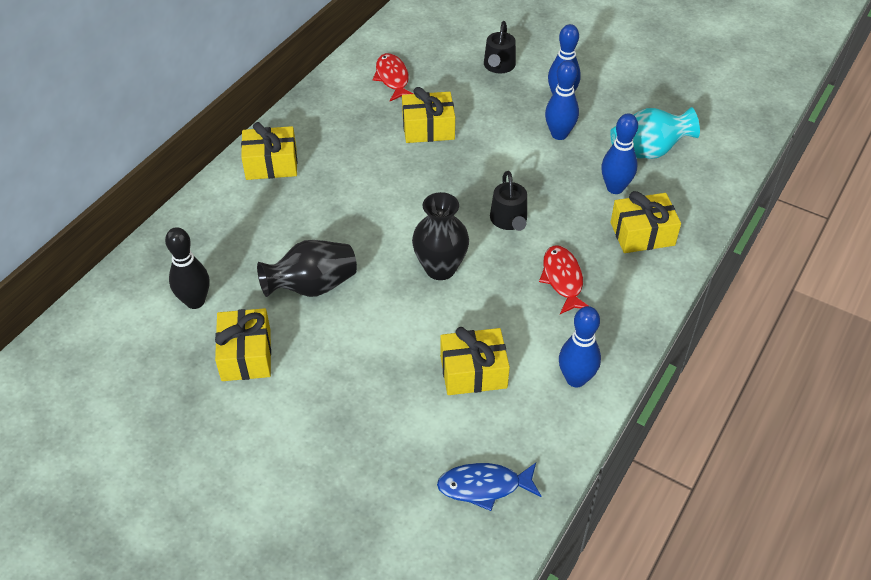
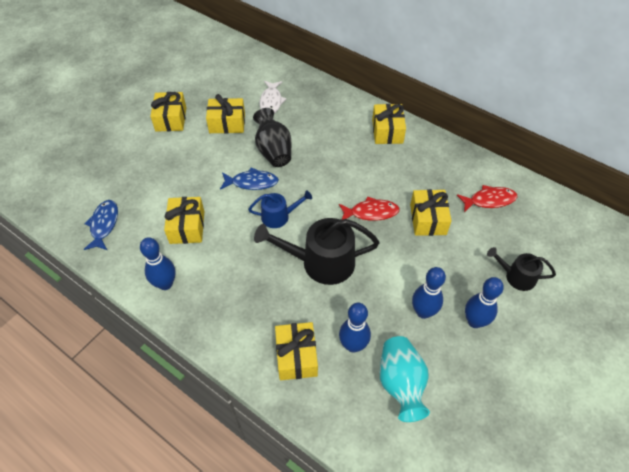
camera: 95 degrees right, 5 degrees up
black bowling pin [165,227,209,309] -> white fish [260,81,287,114]
black vase [412,192,469,280] -> blue watering can [248,190,312,228]
black watering can [490,171,527,231] -> black watering can [254,218,380,285], size x1.78
red fish [539,245,588,314] -> red fish moved to [339,196,400,221]
none -> yellow gift [150,92,187,132]
none -> blue fish [220,167,279,190]

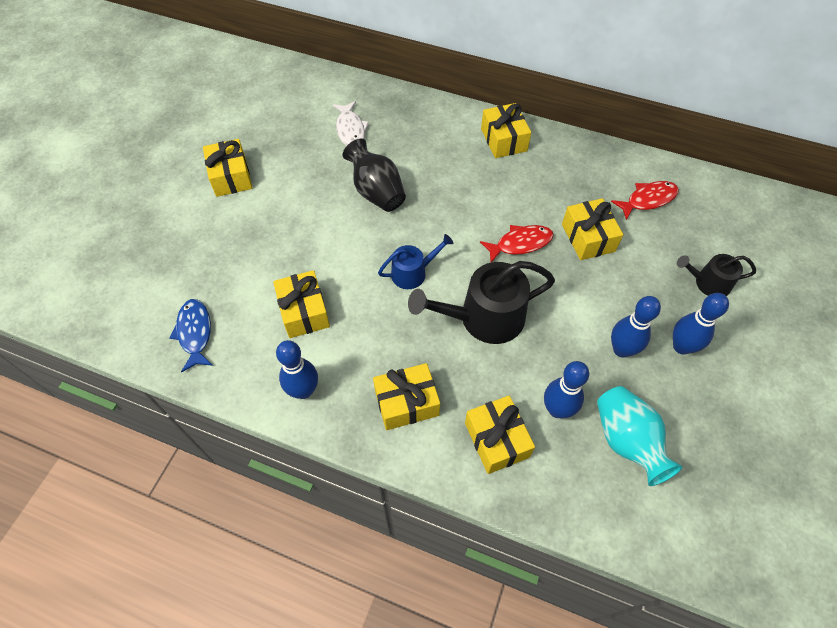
camera: 15 degrees left, 5 degrees up
yellow gift [206,94,245,133] -> yellow gift moved to [373,363,440,430]
blue fish [220,167,279,190] -> none

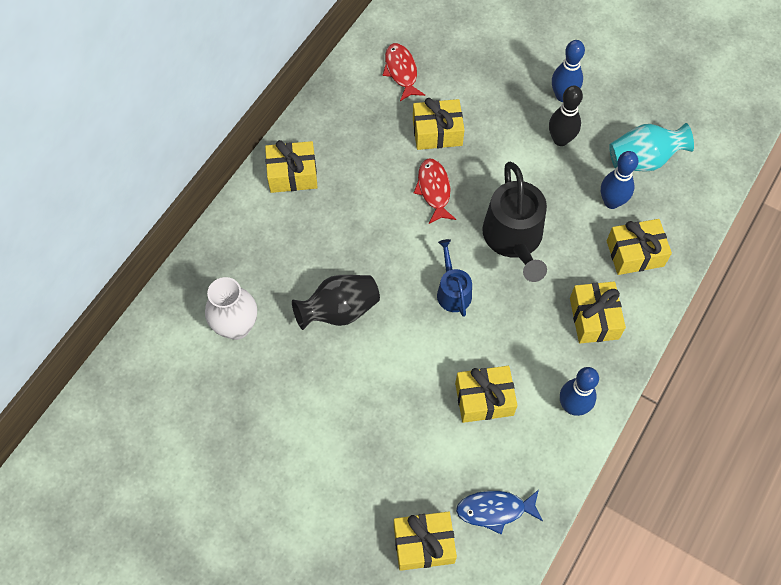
camera: 80 degrees left, 5 degrees up
yellow gift [203,139,252,197] -> yellow gift moved to [394,511,457,571]
white fish [333,101,369,146] -> white vase [205,277,257,340]
blue bowling pin [611,296,661,358] -> black bowling pin [549,86,583,146]
black watering can [677,254,756,296] -> none

